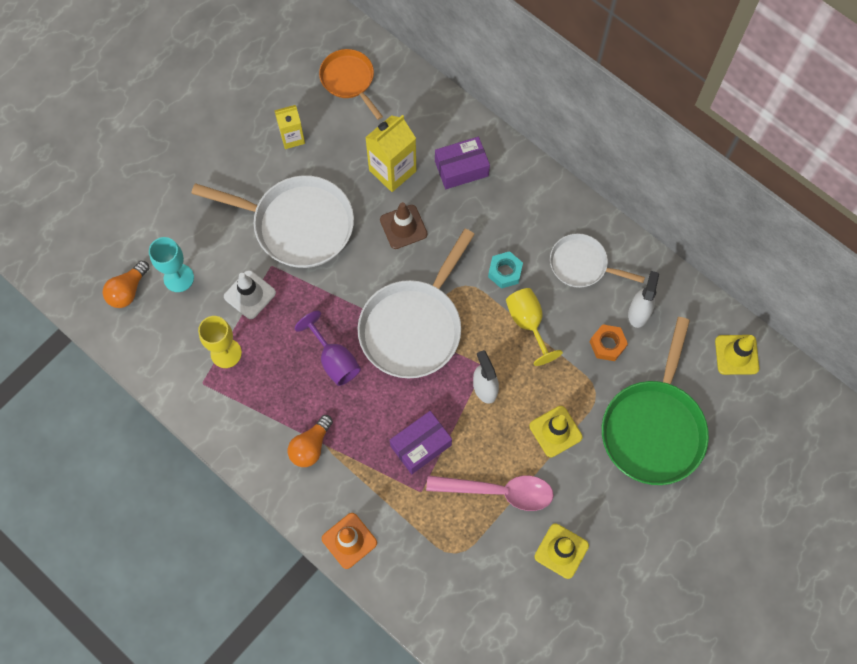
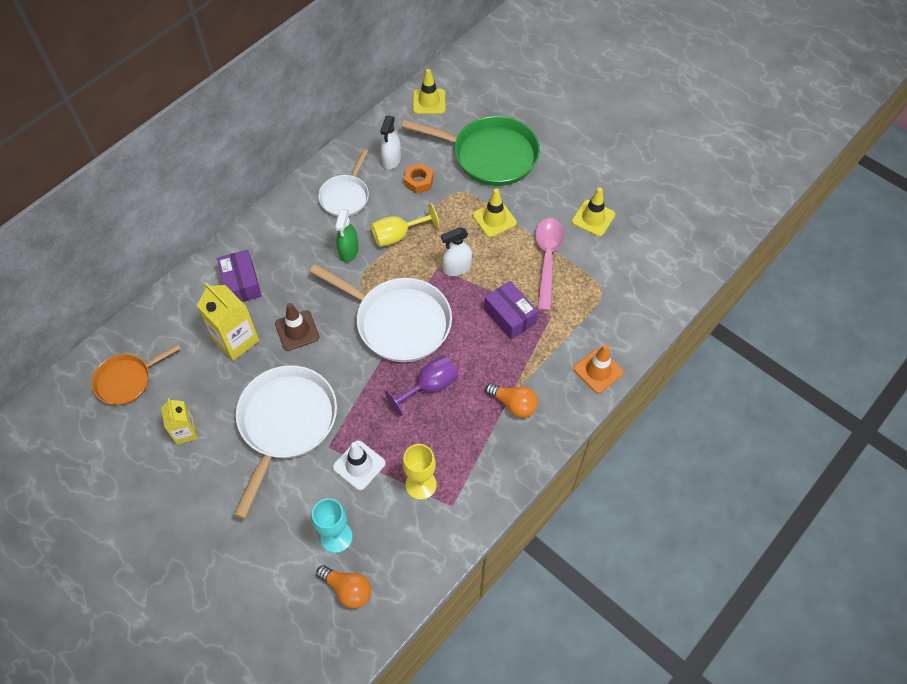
camera: 90 degrees left, 10 degrees down
turquoise nut [488,251,523,289] -> green spray bottle [335,209,359,262]
white spray bottle [628,271,659,328] -> white spray bottle turned 90 degrees counterclockwise [380,116,401,170]

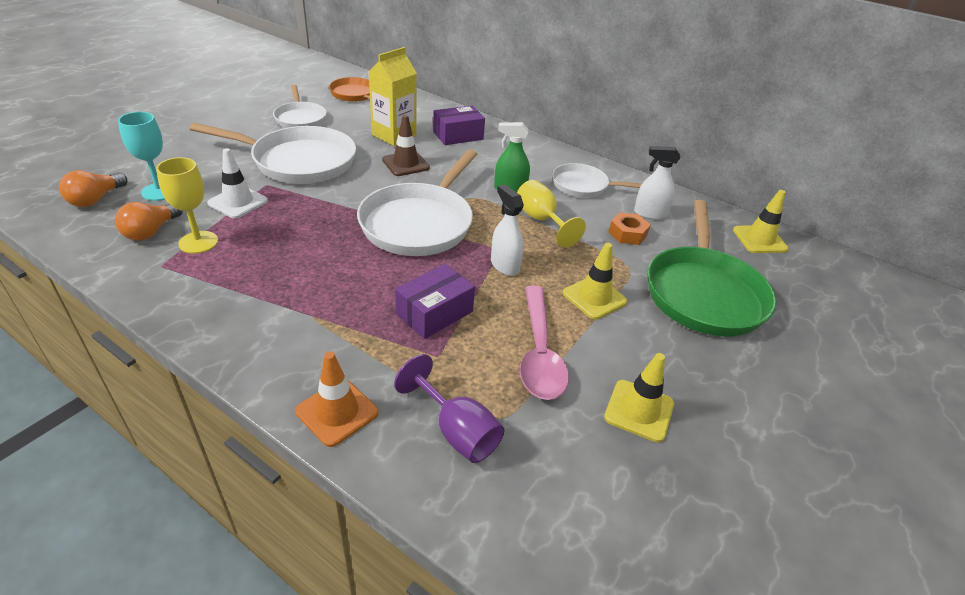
camera: 80 degrees right, 20 degrees down
yellow carton [161,398,198,445] -> white pan [273,85,327,128]
purple goblet [385,355,458,416] -> purple goblet moved to [394,354,505,463]
orange light bulb [485,383,538,418] -> orange light bulb moved to [115,202,183,241]
pink spoon [535,218,565,311] -> pink spoon turned 90 degrees clockwise [520,286,569,400]

